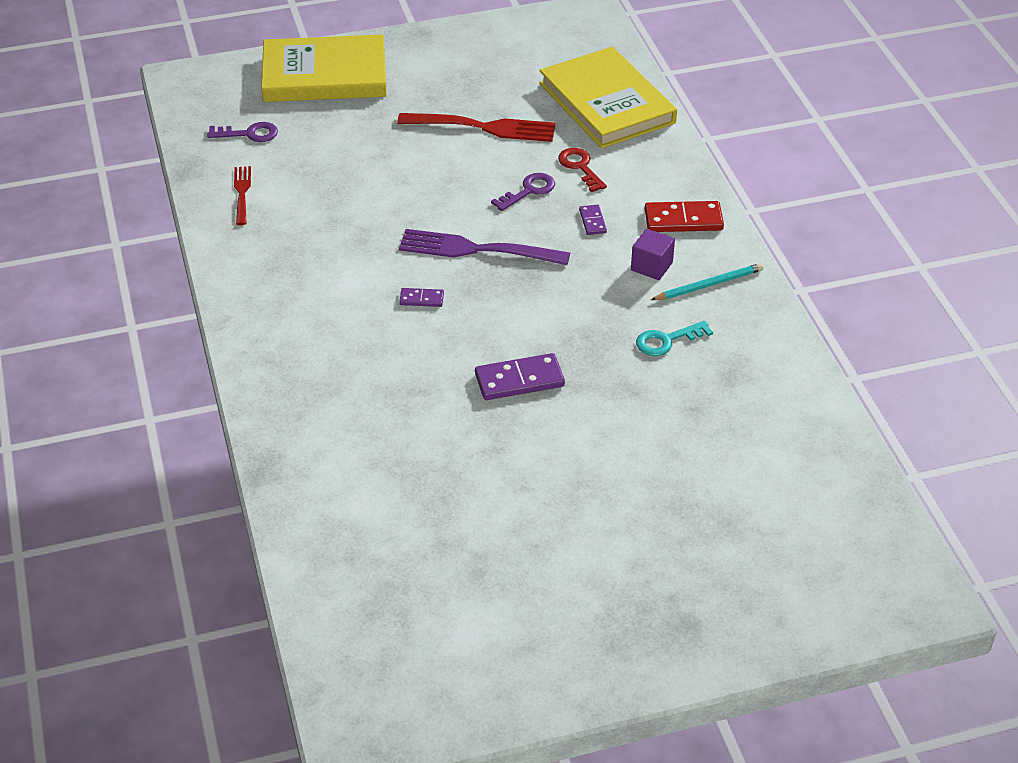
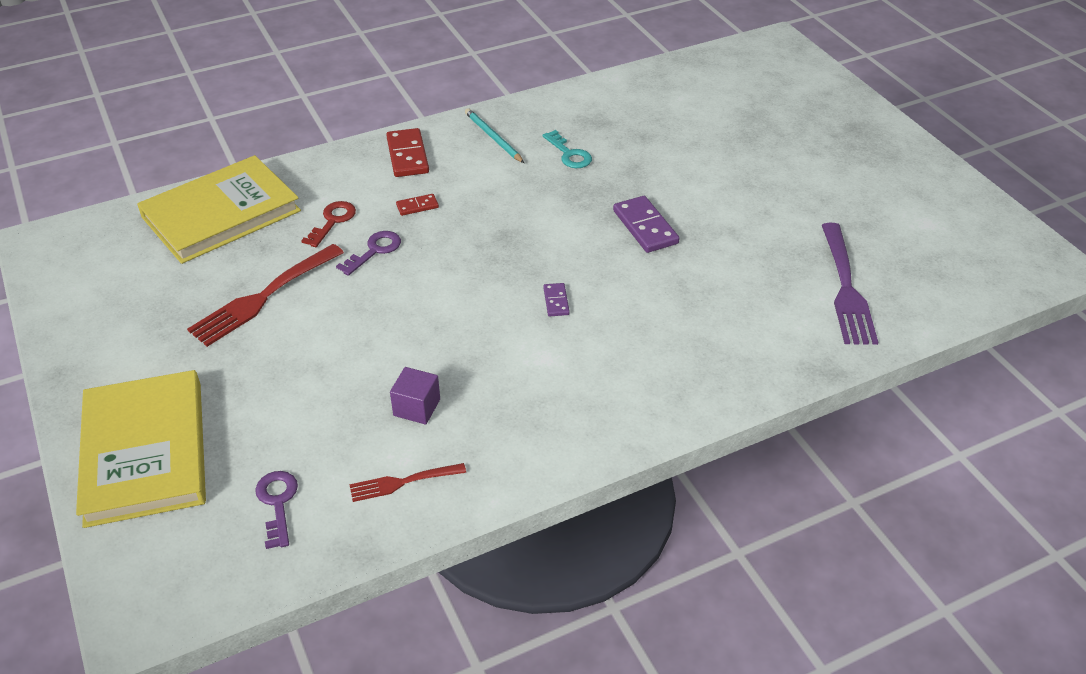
camera: 100 degrees left, 0 degrees up
red fork [397,113,556,142] -> red fork turned 135 degrees counterclockwise [187,244,344,347]
purple fork [399,229,570,265] -> purple fork moved to [822,223,878,345]
purple key [491,173,555,211] -> purple key turned 90 degrees clockwise [336,231,401,276]
red key [558,148,607,192] -> red key turned 150 degrees clockwise [301,201,356,247]
purple domino [579,204,607,235] -> red domino [396,194,439,216]
purple cube [631,229,675,280] -> purple cube moved to [390,367,440,424]

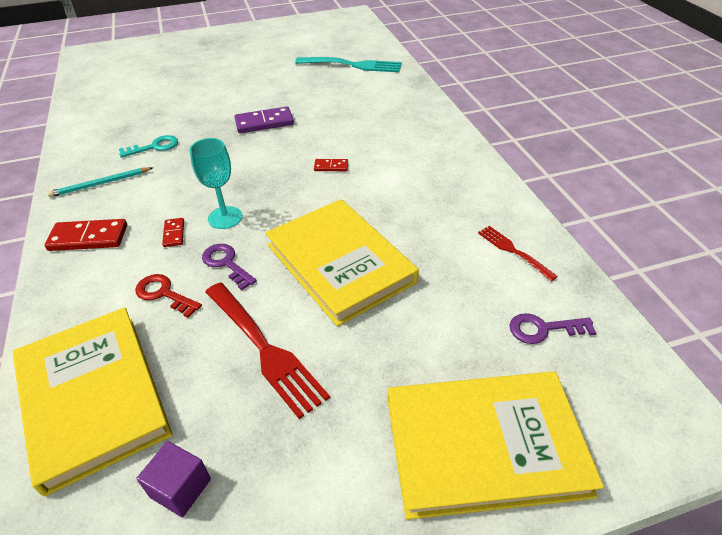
camera: 80 degrees left, 0 degrees up
red fork [350,463,466,502] -> red fork turned 150 degrees clockwise [478,226,558,281]
purple cube [390,367,440,424] -> purple cube moved to [136,441,211,517]
purple domino [543,283,570,316] -> red domino [314,159,348,171]
purple fork [822,223,878,345] -> turquoise fork [295,57,402,72]
none -> turquoise goblet [190,138,242,229]
none -> yellow book [265,199,419,327]

